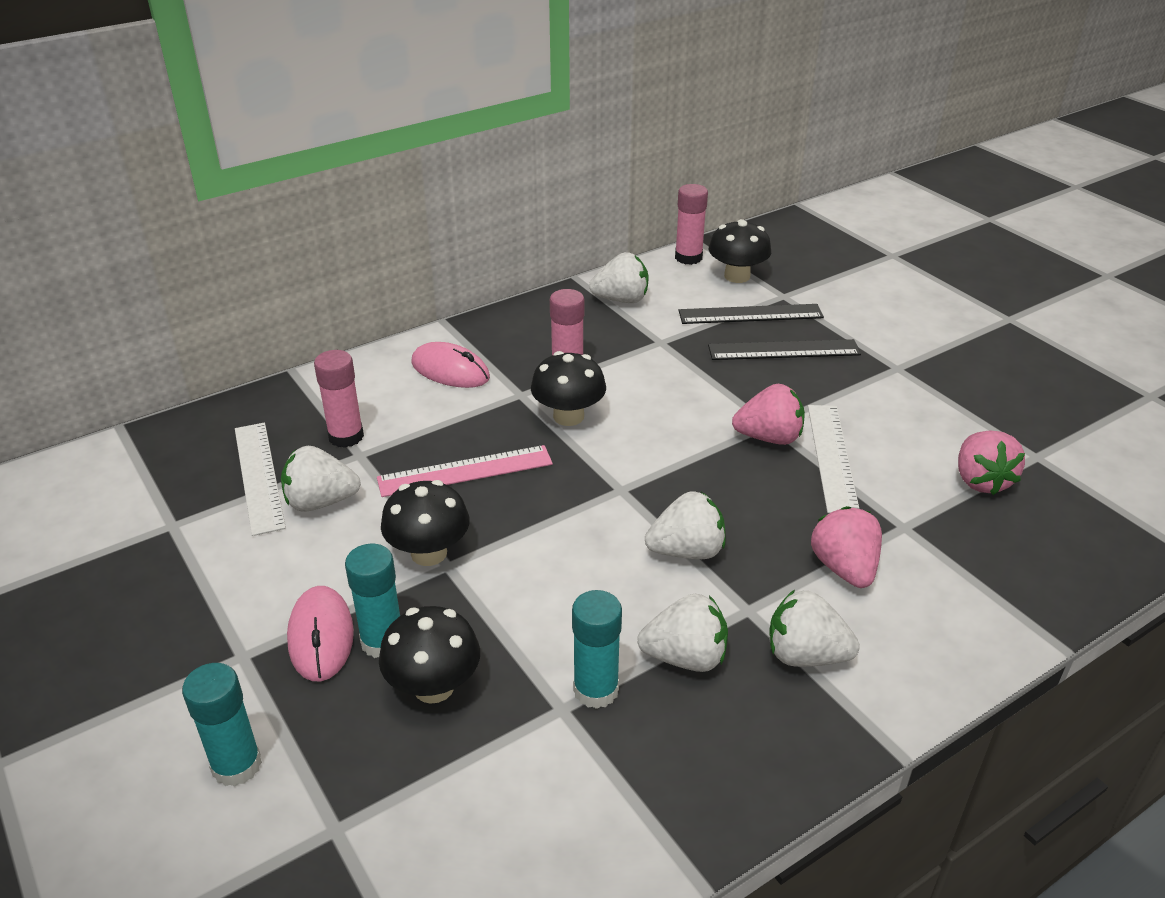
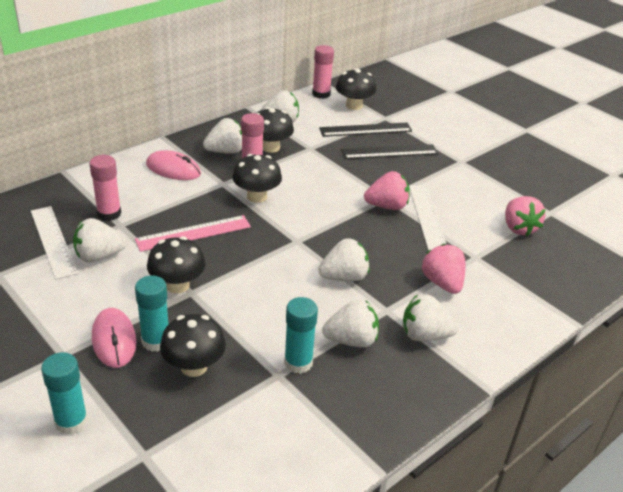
camera: 10 degrees left, 0 degrees up
none -> white strawberry [203,118,242,154]
none -> black mushroom [255,107,294,153]

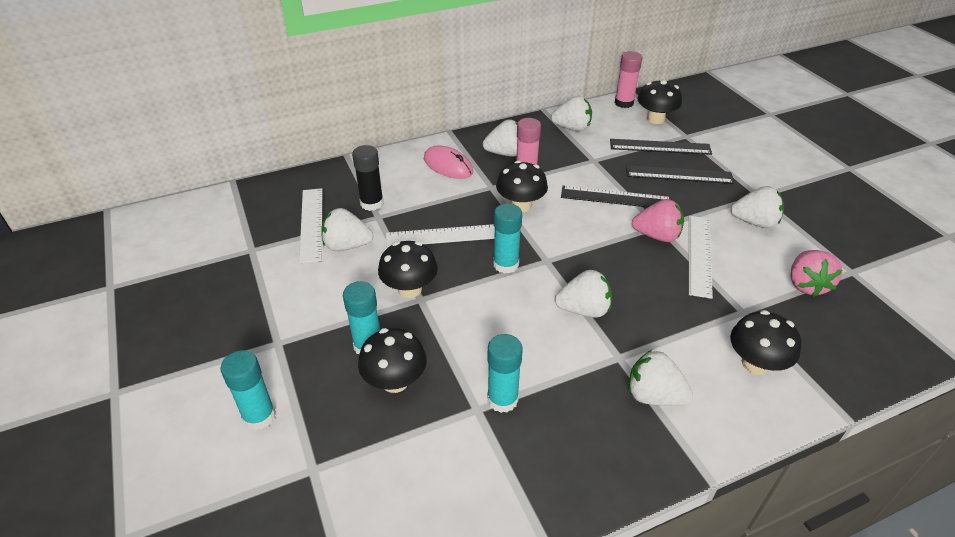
camera: 20 degrees right, 5 degrees up
pink glue stick [89,155,121,221] -> black glue stick [352,145,383,211]
pink mouse [92,308,136,368] -> none
pink ruler [135,215,251,252] -> white ruler [386,224,495,247]
black mushroom [255,107,294,153] -> black mushroom moved to [730,310,802,375]
white strawberry [322,299,379,348] -> white strawberry moved to [731,186,784,228]
pink strawberry [421,244,465,294] -> none
none -> turquoise glue stick [493,203,522,274]
none -> black ruler [561,186,672,207]

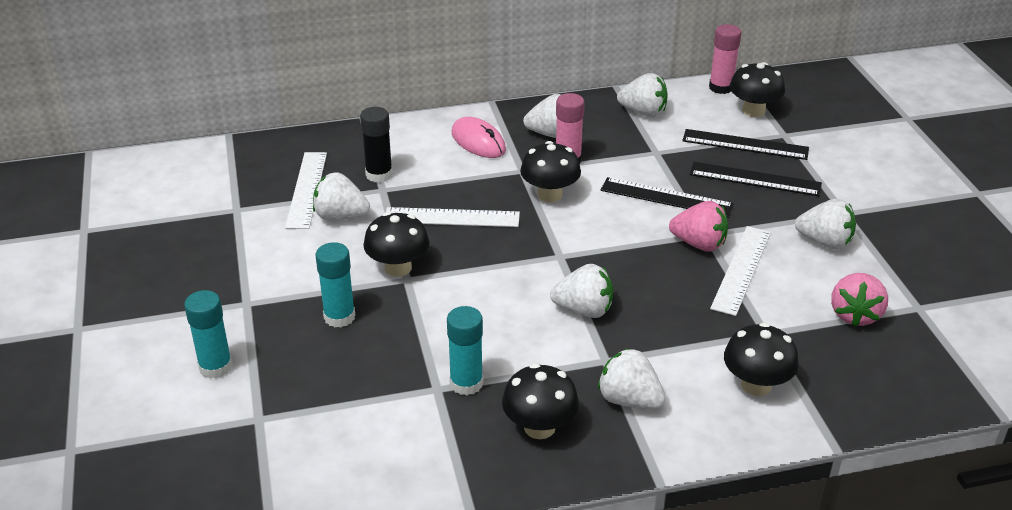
camera: 10 degrees right, 5 degrees down
black mushroom [358,328,427,393] -> black mushroom moved to [502,363,579,439]
turquoise glue stick [493,203,522,274] -> none

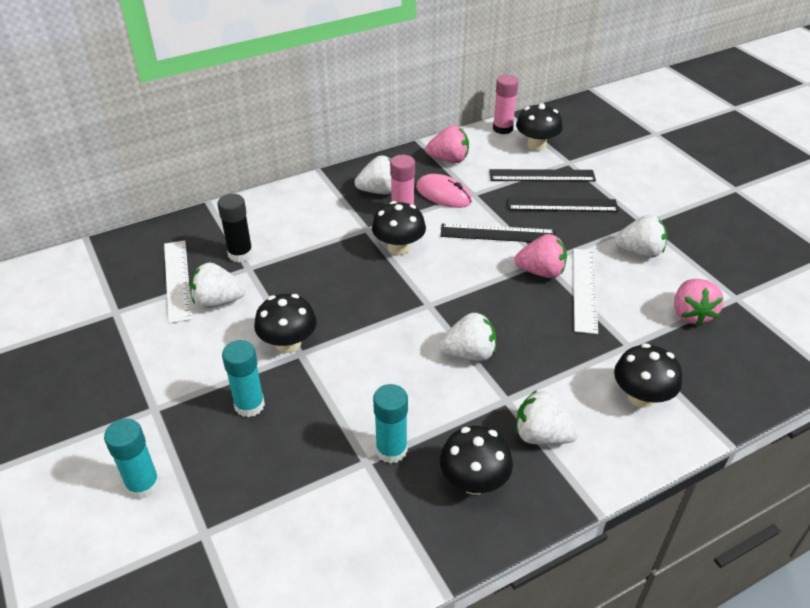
camera: 15 degrees left, 5 degrees up
white ruler [386,207,520,227] -> none
pink mouse [452,117,506,158] -> pink mouse moved to [416,174,472,208]
white strawberry [617,73,668,117] -> pink strawberry [426,125,469,163]

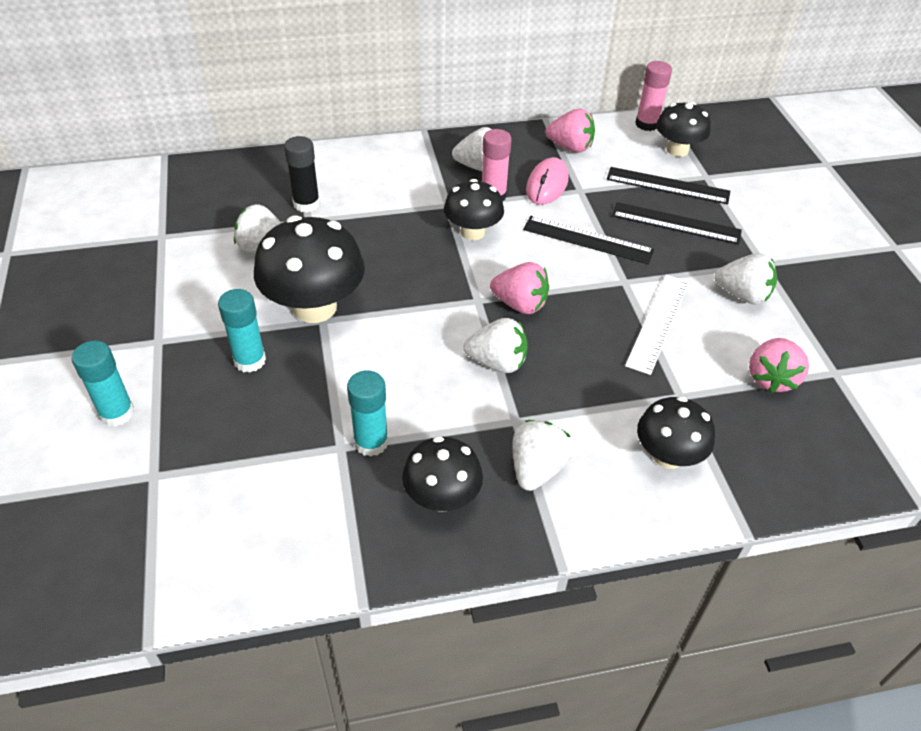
camera: 15 degrees right, 5 degrees up
white ruler [164,241,192,324] -> none
black mushroom [254,294,317,353] -> black mushroom [254,215,365,323], size x1.62
pink mouse [416,174,472,208] -> pink mouse turned 60 degrees clockwise [526,157,569,205]
pink strawberry [514,234,567,278] -> pink strawberry moved to [490,262,549,314]
white strawberry [516,390,579,445] -> white strawberry turned 75 degrees clockwise [512,420,573,491]

